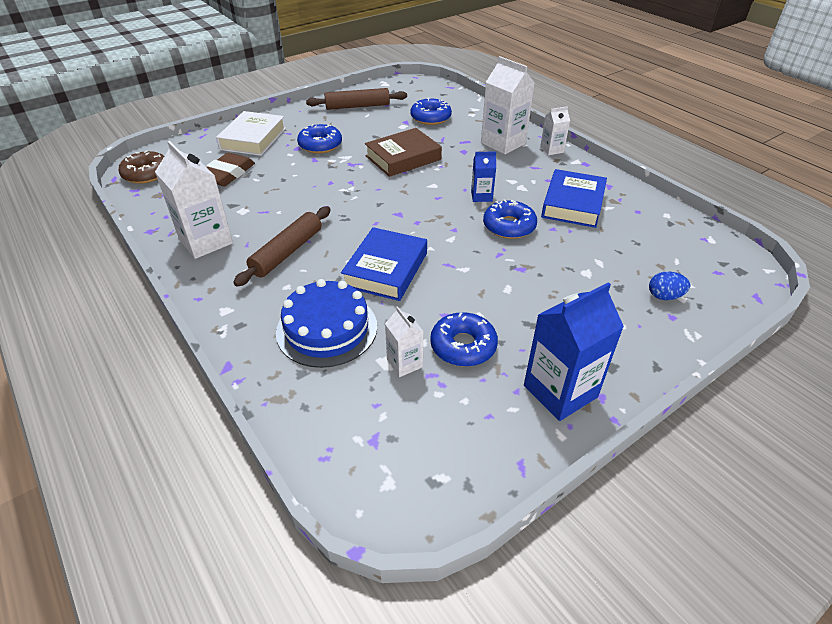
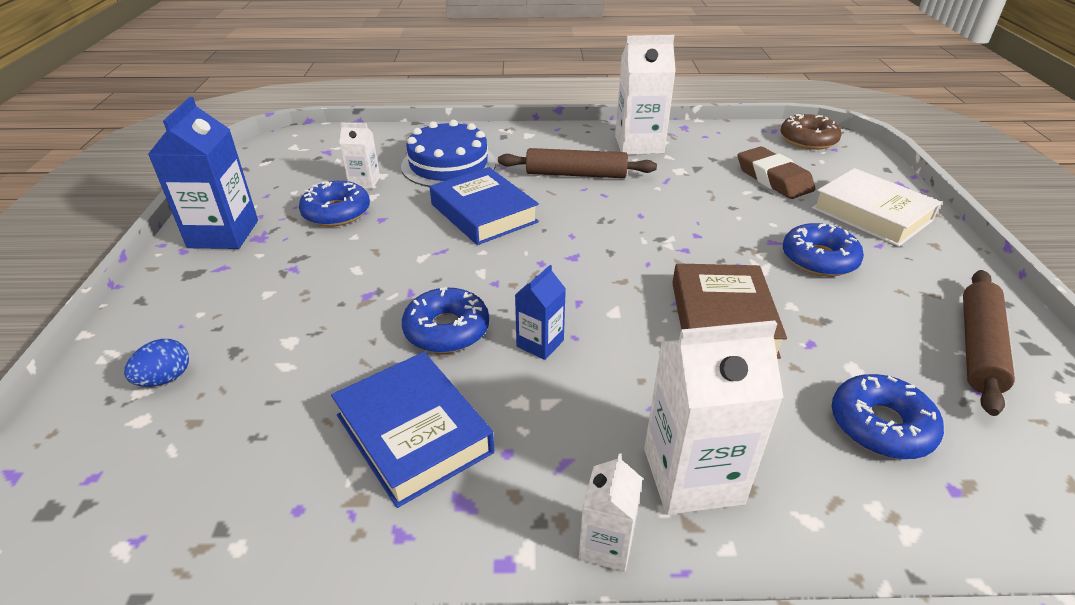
camera: 125 degrees right, 5 degrees down
brown rolling pin [233,206,331,286] -> brown rolling pin turned 60 degrees counterclockwise [498,148,657,178]

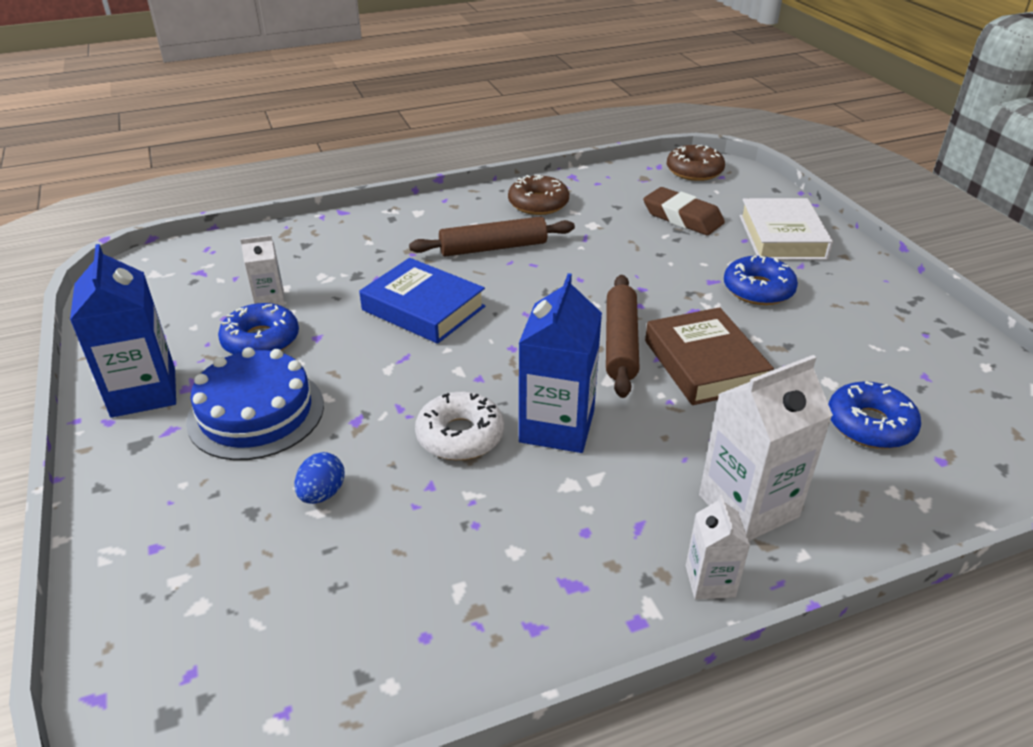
camera: 20 degrees left, 0 degrees up
blue egg [124,339,189,387] -> blue egg moved to [295,452,345,504]
blue book [331,352,494,508] -> none
blue cake [401,120,496,187] -> blue cake moved to [186,347,324,460]
blue donut [402,287,489,353] -> white donut [415,392,504,460]
blue carton [515,265,566,360] -> blue carton [519,273,602,453], size x1.87
white carton [615,35,676,155] -> brown donut [508,175,569,215]
white book [812,168,941,247] -> white book turned 60 degrees clockwise [740,198,833,260]
brown rolling pin [963,270,1015,416] -> brown rolling pin moved to [606,275,640,398]

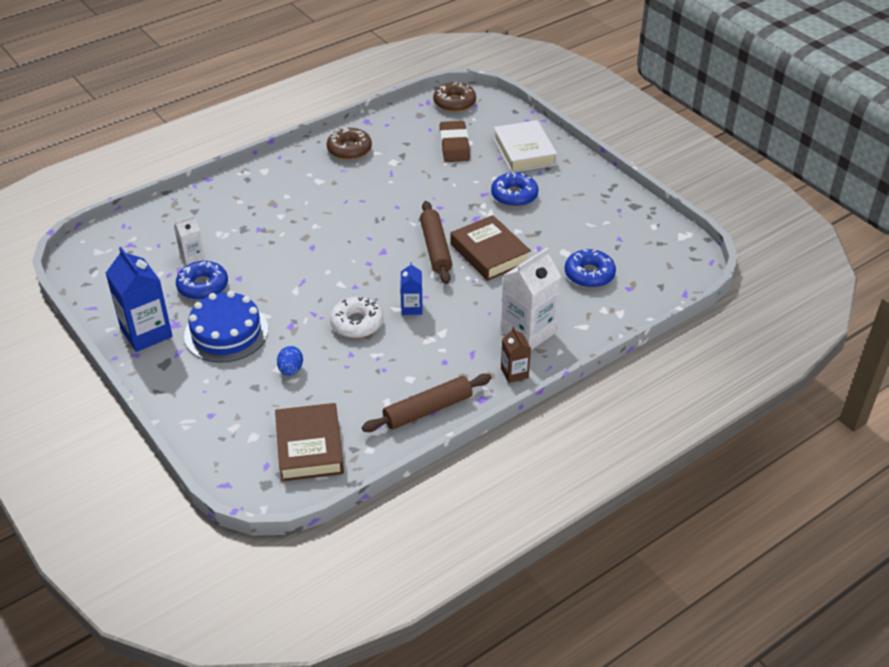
camera: 15 degrees left, 5 degrees up
blue book [359,258,485,344] -> none
brown rolling pin [409,216,575,257] -> brown rolling pin moved to [362,374,491,432]
blue carton [519,273,602,453] -> blue carton [401,262,422,315], size x0.54
brown eraser [643,187,725,235] -> brown eraser turned 60 degrees clockwise [440,121,470,162]
white carton [686,495,750,599] -> brown carton [501,327,531,383]
none -> brown book [275,403,344,481]

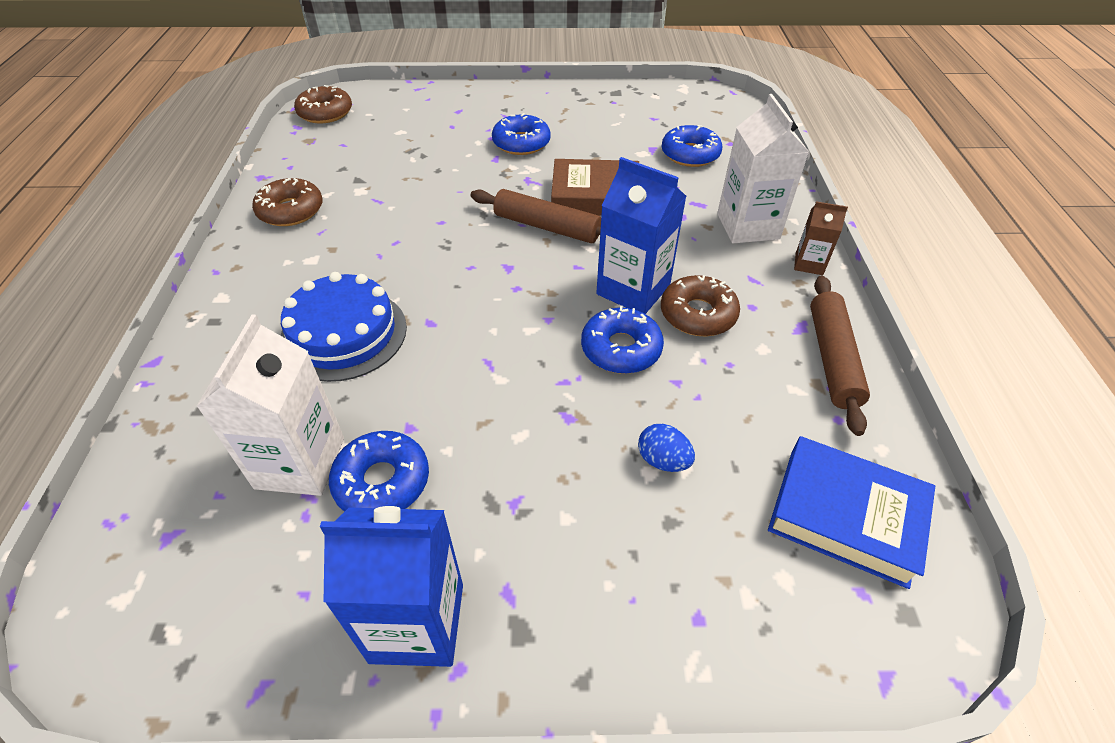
camera: 55 degrees left, 5 degrees up
white carton [174,215,205,266] -> white carton [196,314,344,496], size x1.87
blue cake [184,291,268,363] -> blue cake moved to [281,272,407,382]
brown book [275,403,344,481] -> blue book [768,436,935,589]
white donut [330,297,383,338] -> blue donut [581,306,664,374]
blue carton [401,262,422,315] -> blue carton [596,157,686,314], size x1.87
brown eraser [440,121,470,162] -> none
white book [493,120,557,173] -> none
none -> brown donut [661,275,740,336]

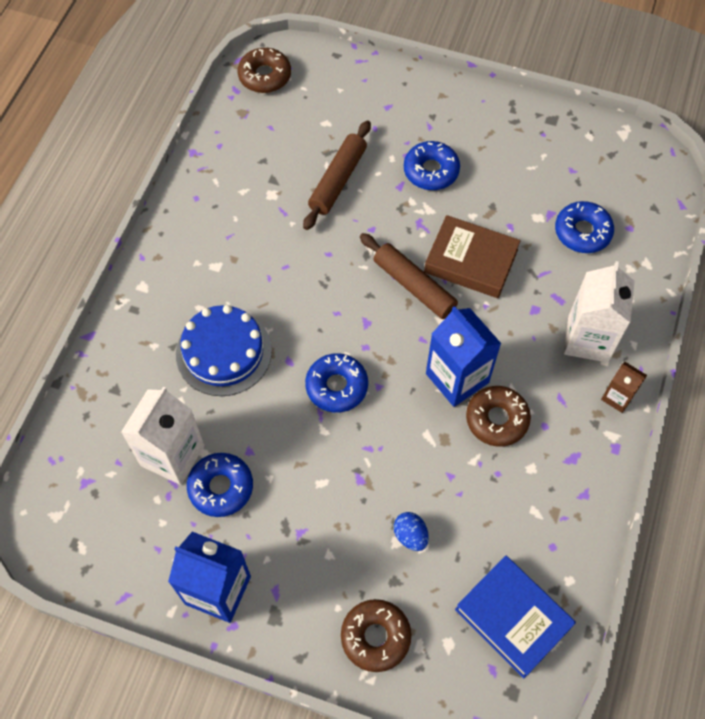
camera: 20 degrees right, 15 degrees up
brown donut [252,178,323,226] -> brown donut moved to [341,599,411,672]
blue donut [581,306,664,374] -> blue donut moved to [305,353,368,413]
brown rolling pin [810,276,870,436] -> brown rolling pin moved to [303,120,371,230]

